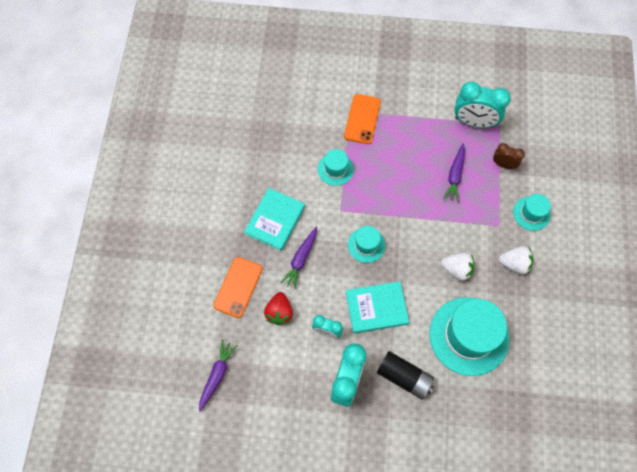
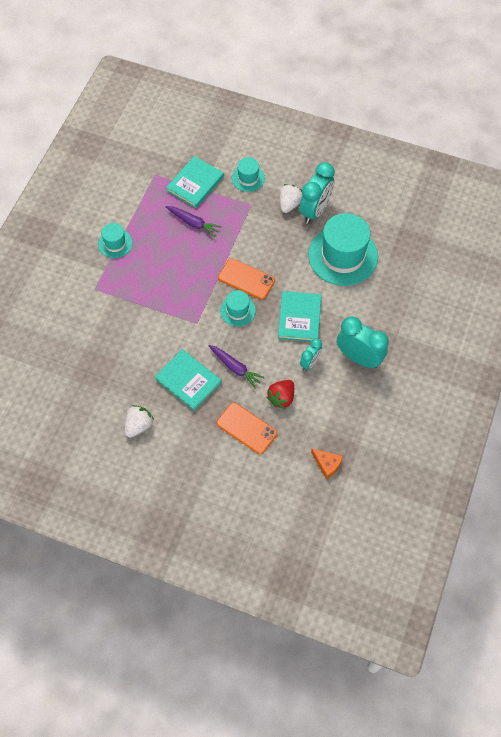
camera: 75 degrees left, 5 degrees down
purple carrot [199,339,238,412] -> orange cheese [311,449,343,479]
red strawberry [264,292,293,325] -> red strawberry turned 105 degrees clockwise [267,380,294,409]
turquoise hat [318,149,354,186] -> turquoise hat moved to [98,223,133,258]
orange phone [344,94,381,144] -> orange phone moved to [218,258,275,300]
black battery [377,351,434,400] -> none
white strawberry [441,253,475,281] -> white strawberry moved to [125,405,154,437]
turquoise clock [454,82,511,128] -> turquoise clock moved to [299,162,335,224]
brown clock [493,143,525,169] -> turquoise book [166,156,224,208]

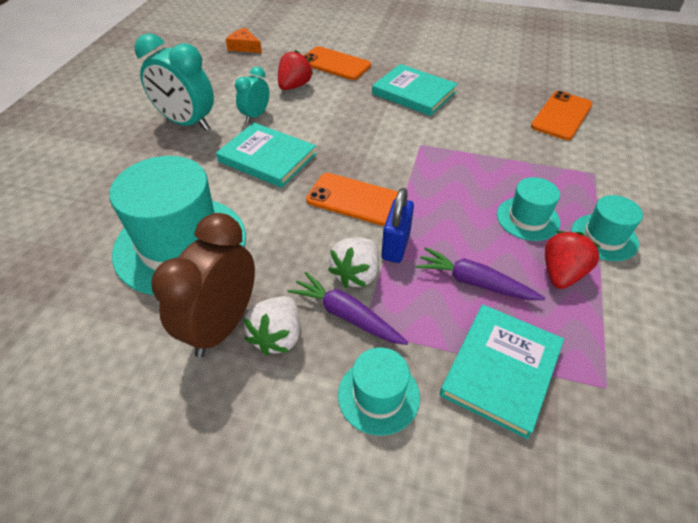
camera: 175 degrees right, 15 degrees down
white strawberry [125,405,154,437] -> white strawberry moved to [328,237,379,288]
purple carrot [208,345,265,389] -> purple carrot moved to [288,272,408,345]
turquoise hat [220,290,256,327] -> turquoise hat moved to [497,177,560,241]
turquoise book [278,291,322,342] -> turquoise book turned 60 degrees counterclockwise [216,122,316,188]
turquoise clock [299,162,335,224] -> brown clock [151,213,255,358]
none -> blue padlock [381,188,414,263]
none -> orange phone [531,91,593,140]
none -> red strawberry [545,231,600,289]

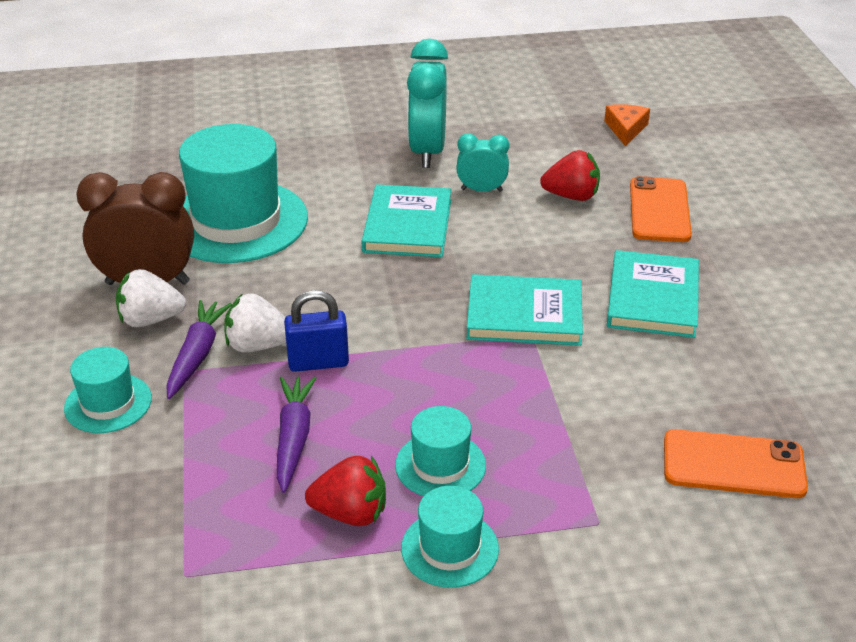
camera: 65 degrees right, 10 degrees down
orange phone [306,173,398,226] -> none
turquoise book [440,305,564,439] -> turquoise book moved to [466,274,583,346]

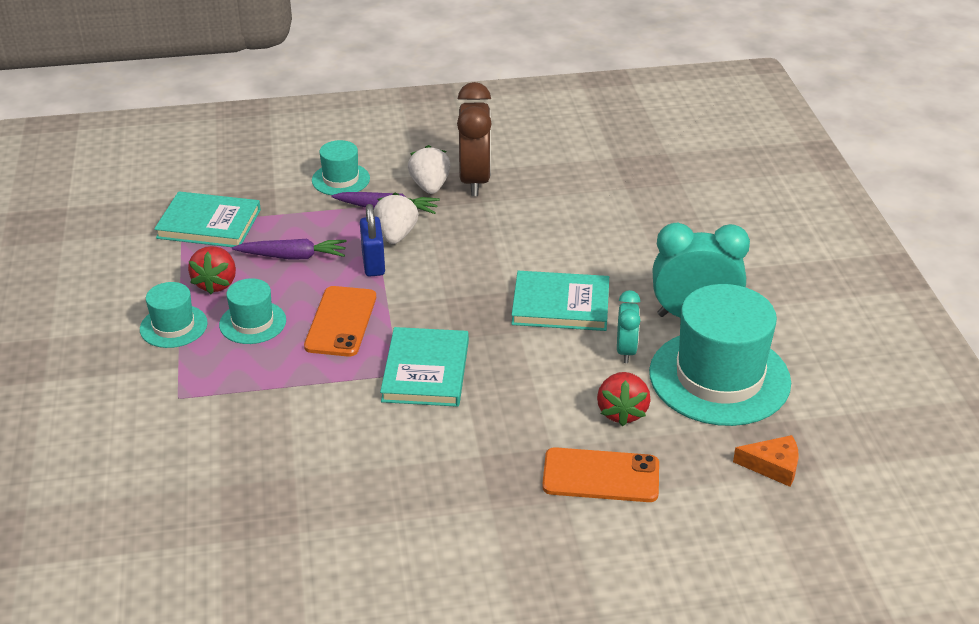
camera: 90 degrees right, 0 degrees up
turquoise hat [179,124,308,263] -> turquoise hat moved to [649,284,791,426]
turquoise book [607,250,699,338] -> turquoise book moved to [154,191,261,247]
orange phone [664,429,808,498] -> orange phone moved to [304,286,376,357]

